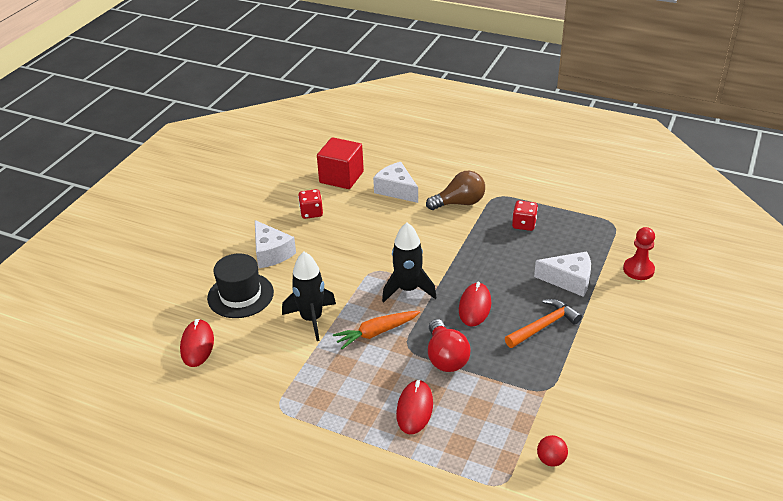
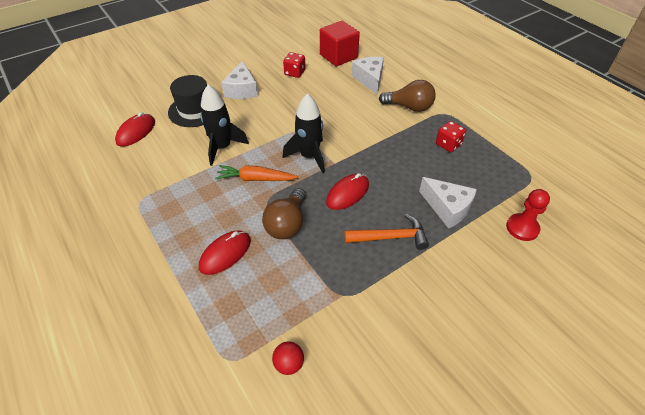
camera: 30 degrees right, 10 degrees up
red light bulb [428,319,471,372] -> brown light bulb [262,188,306,239]

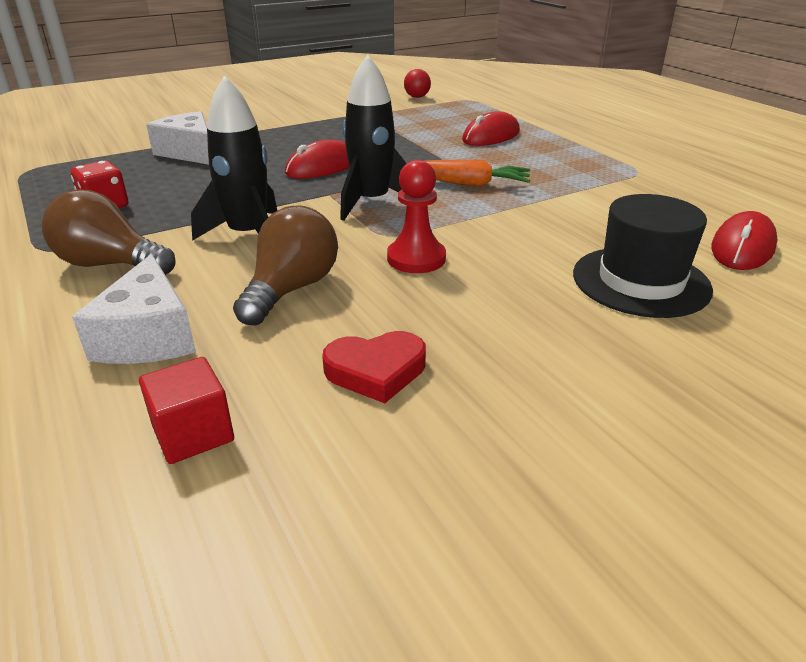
camera: 175 degrees left, 15 degrees down
black rocket [200,85,249,166] -> black rocket moved to [191,75,277,241]
white cheese [221,60,258,99] -> none
brown light bulb [262,188,306,239] -> brown light bulb moved to [233,205,338,326]
red dice [283,52,305,78] -> red heart [322,331,426,403]
red cube [320,21,360,66] -> red cube [139,357,234,464], size x0.58
orange hammer [344,214,429,250] -> none
red pawn [506,189,550,241] -> red pawn moved to [387,160,446,273]

